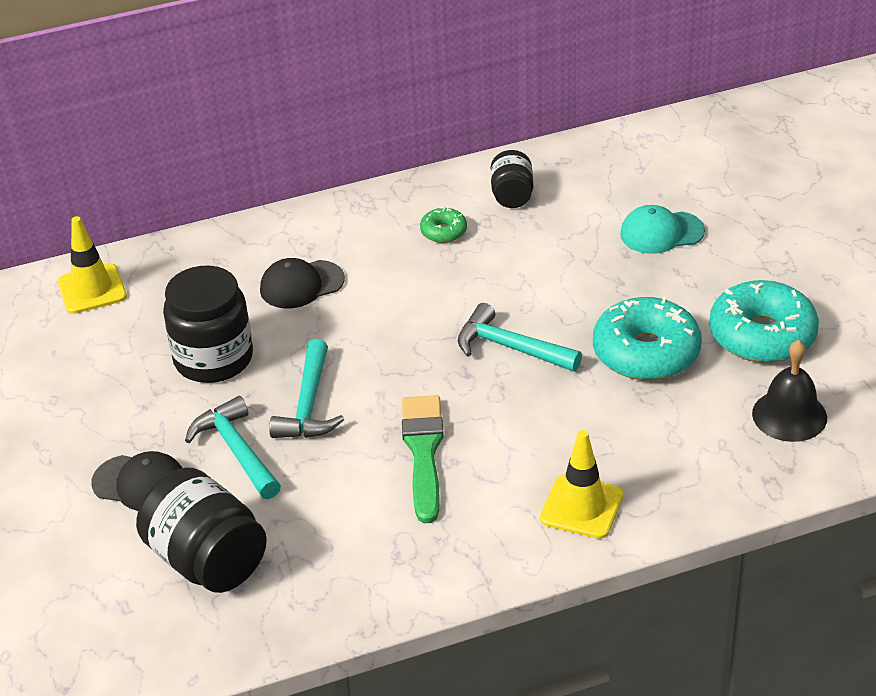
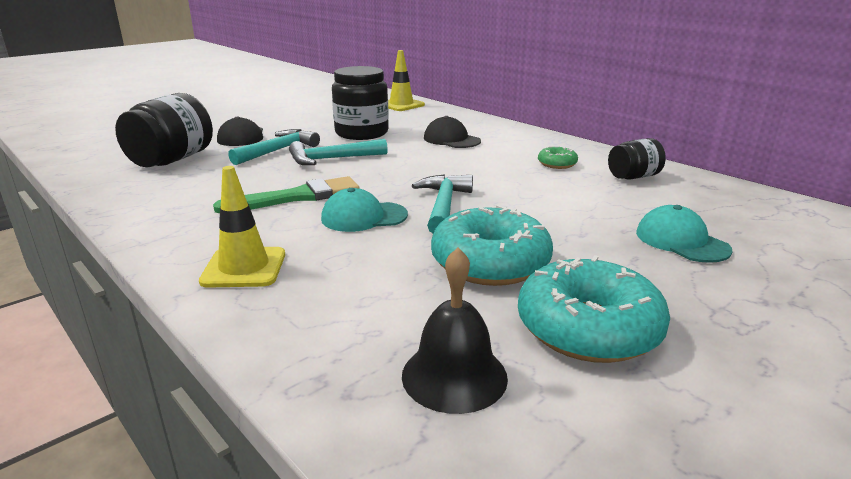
camera: 65 degrees right, 15 degrees down
none -> turquoise cap [321,188,408,232]

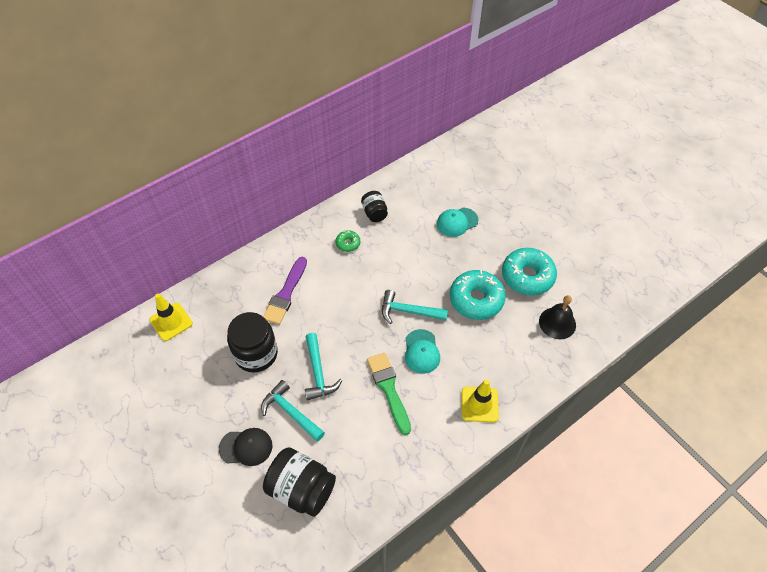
camera: 85 degrees left, 30 degrees up
black cap [424,116,481,148] -> purple brush [263,257,307,325]

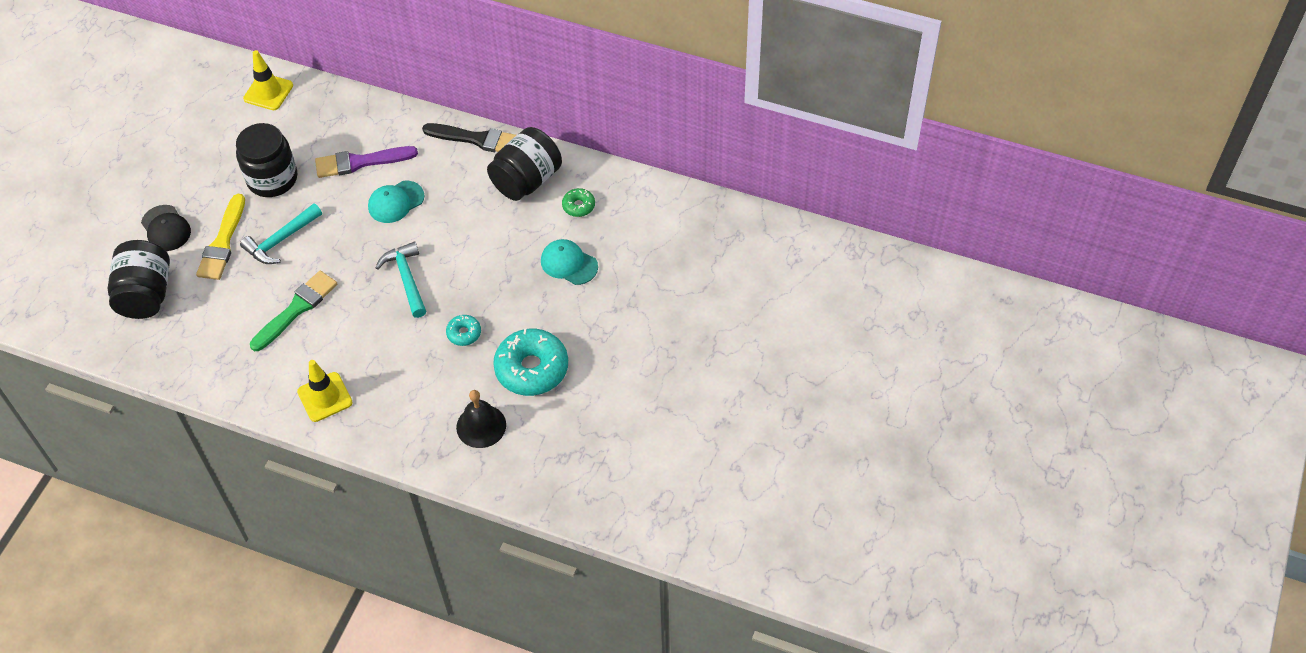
camera: 60 degrees right, 0 degrees up
turquoise hammer [261,380,325,442] -> yellow brush [196,194,245,280]
green donut [335,230,360,252] -> green donut moved to [562,188,595,217]
black jar [361,191,388,222] -> black jar [487,127,562,201], size x1.76
turquoise cap [405,329,440,374] -> turquoise cap moved to [368,181,424,223]
turquoise donut [450,270,506,320] -> turquoise donut [446,315,481,346], size x0.48
none -> black brush [422,123,516,152]

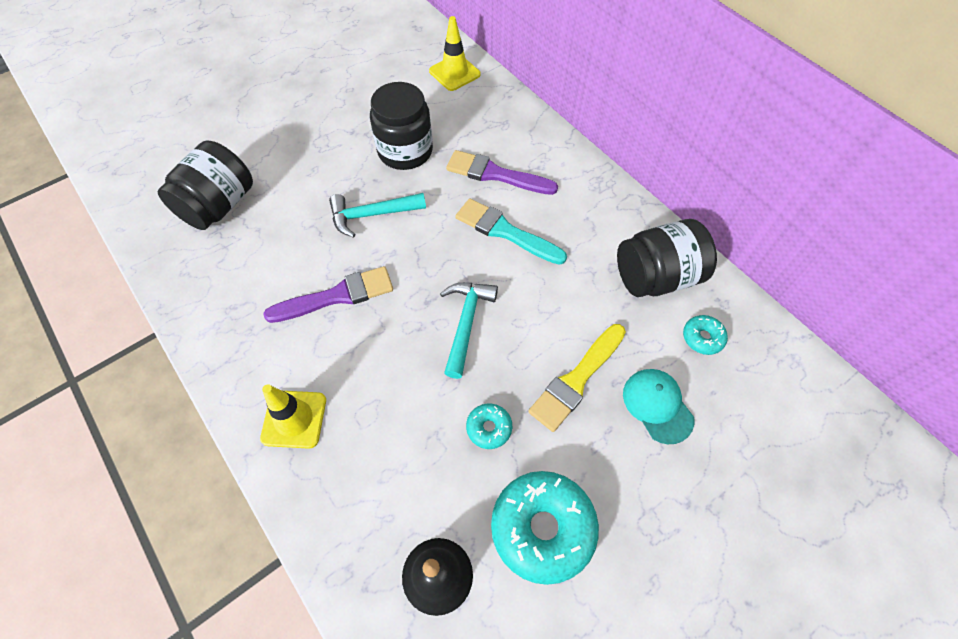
camera: 30 degrees right, 5 degrees up
black cap [141,205,191,251] -> none
yellow brush [196,194,245,280] -> yellow brush moved to [528,324,626,432]
green brush [250,271,337,351] -> purple brush [263,266,393,323]
turquoise cap [368,181,424,223] -> turquoise brush [455,198,567,265]
black brush [422,123,516,152] -> none
green donut [562,188,595,217] -> turquoise donut [683,315,728,355]

